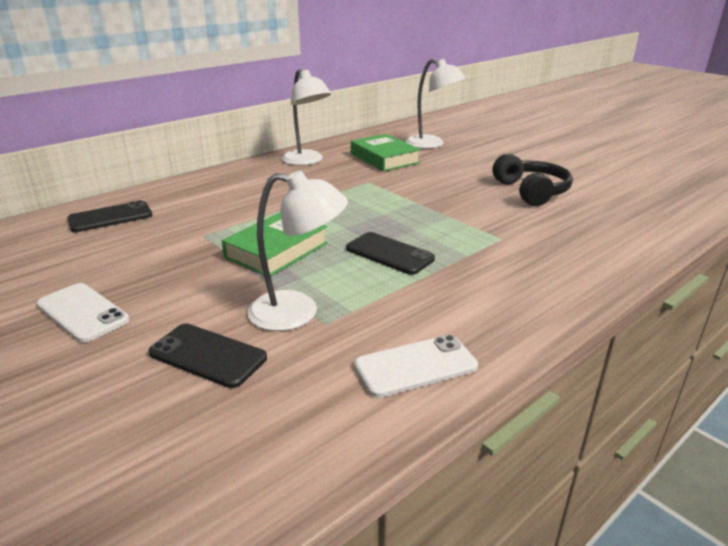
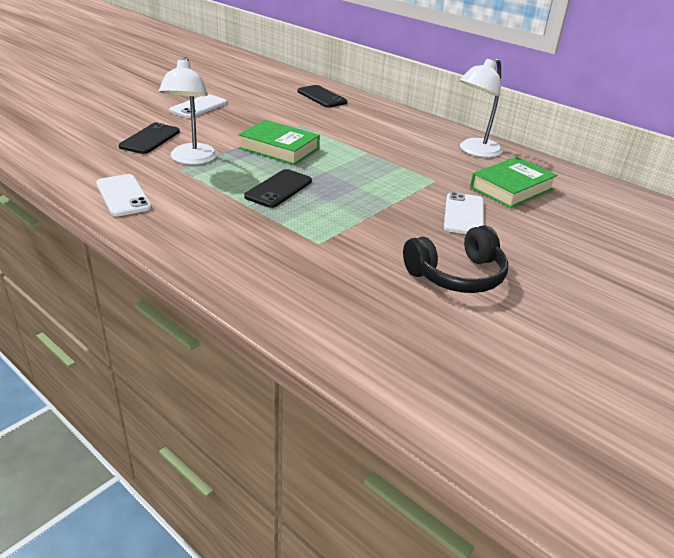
camera: 80 degrees right, 5 degrees up
white lamp [406,59,466,149] -> none
none -> white phone [444,192,484,234]

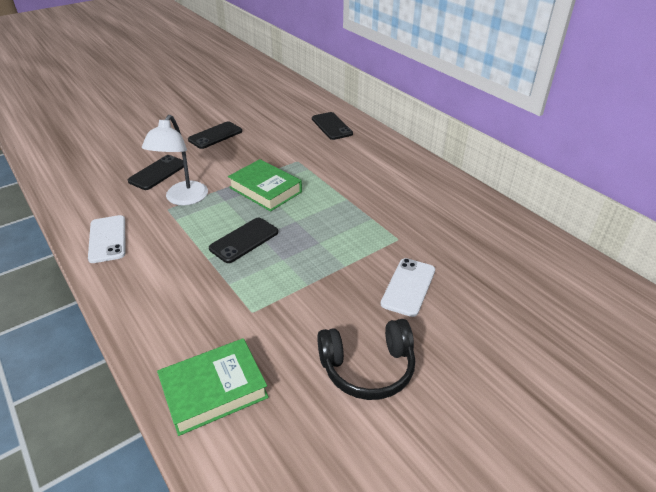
camera: 15 degrees right, 5 degrees up
white phone [169,94,227,118] -> black phone [188,121,242,149]
white lamp [460,58,502,157] -> none
green book [470,157,558,208] -> green book moved to [157,338,269,436]

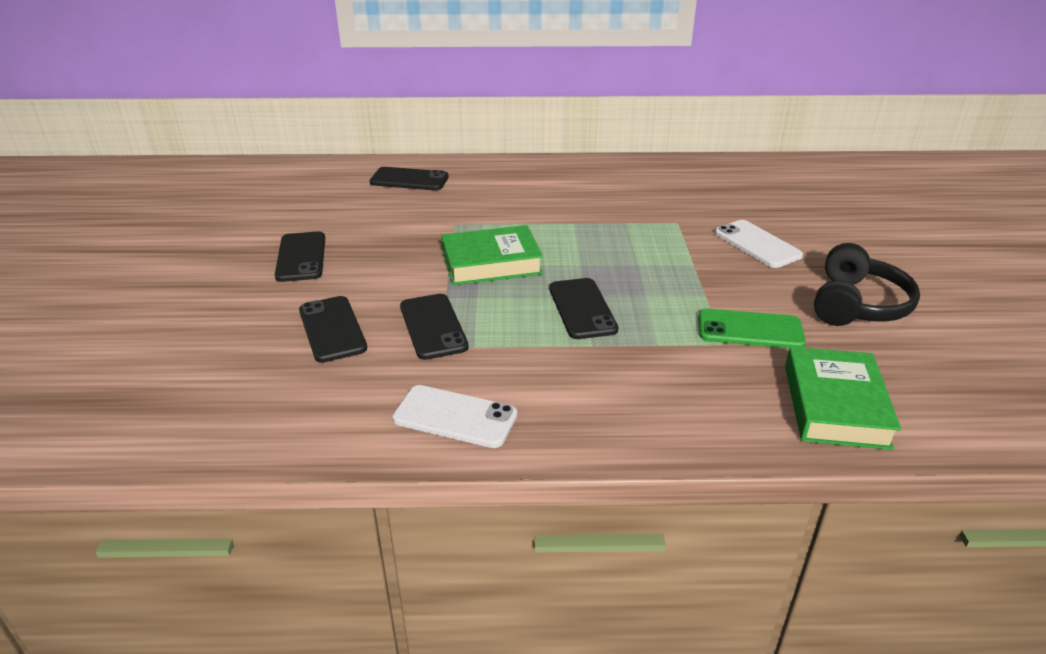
camera: 55 degrees left, 5 degrees down
white lamp [142,115,208,205] -> black phone [400,294,469,360]
none -> green phone [698,309,806,348]

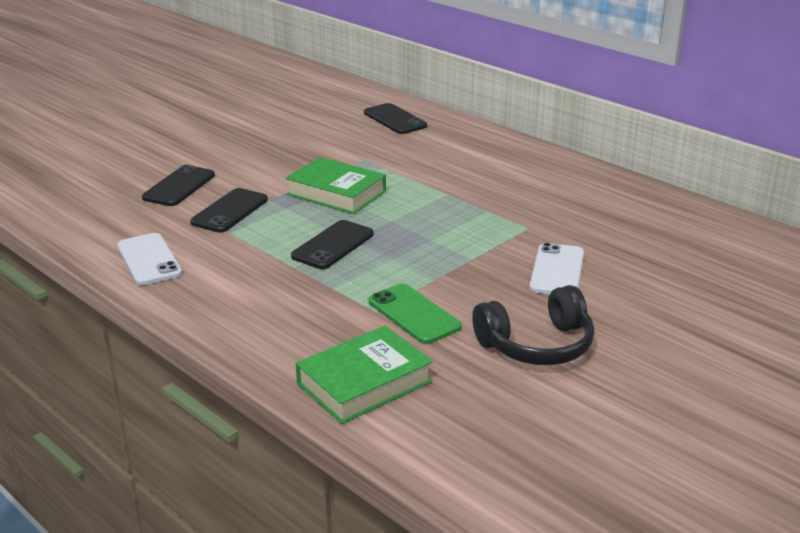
camera: 45 degrees right, 5 degrees down
black phone [275,231,325,282] -> none

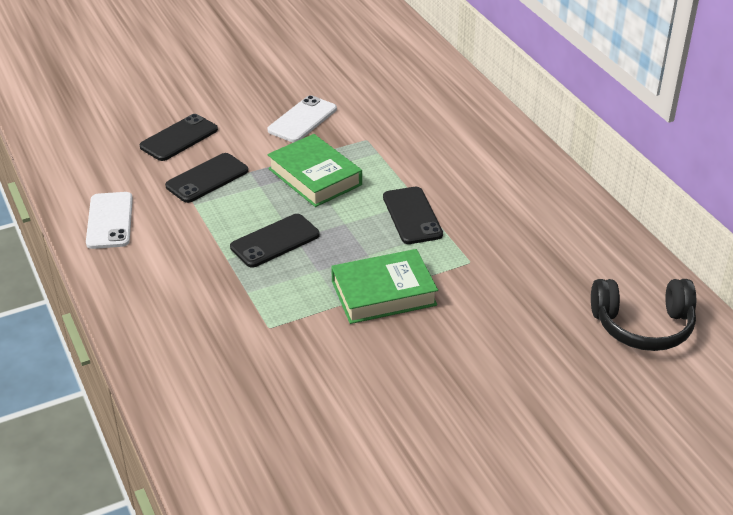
camera: 20 degrees right, 10 degrees up
green book [296,326,433,424] -> green book moved to [331,249,438,324]
black phone [364,103,427,134] -> black phone moved to [383,187,443,244]
green phone [369,284,462,344] -> none
black headphones [472,285,595,365] -> black headphones moved to [591,279,696,351]
white phone [529,242,584,294] -> white phone moved to [268,95,337,142]

